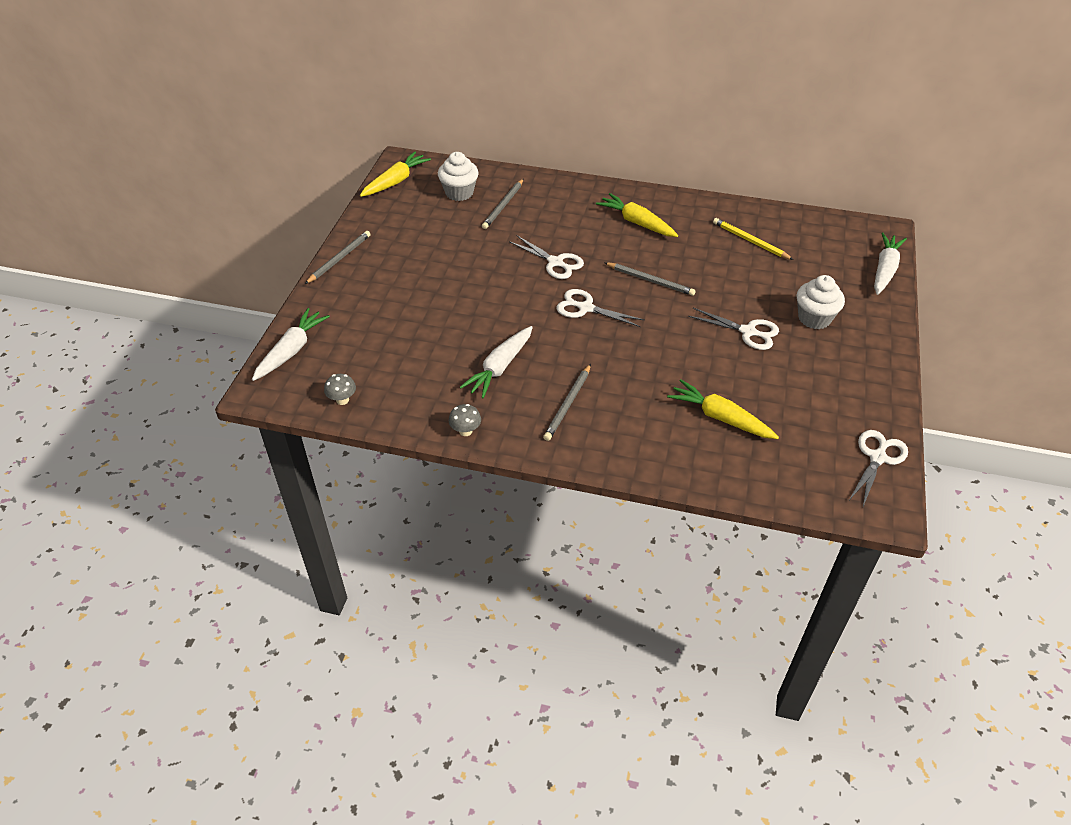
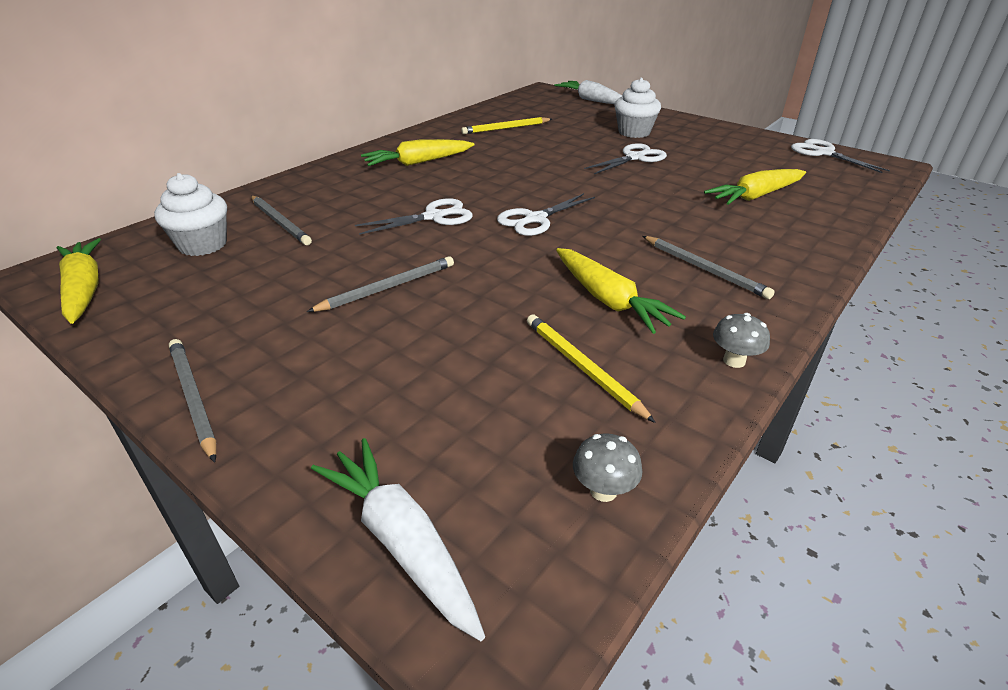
camera: 65 degrees left, 10 degrees down
white carrot [460,326,533,398] -> yellow carrot [556,248,686,334]
grey pencil [605,262,696,296] -> grey pencil moved to [307,256,454,312]
none -> yellow pencil [527,314,656,423]

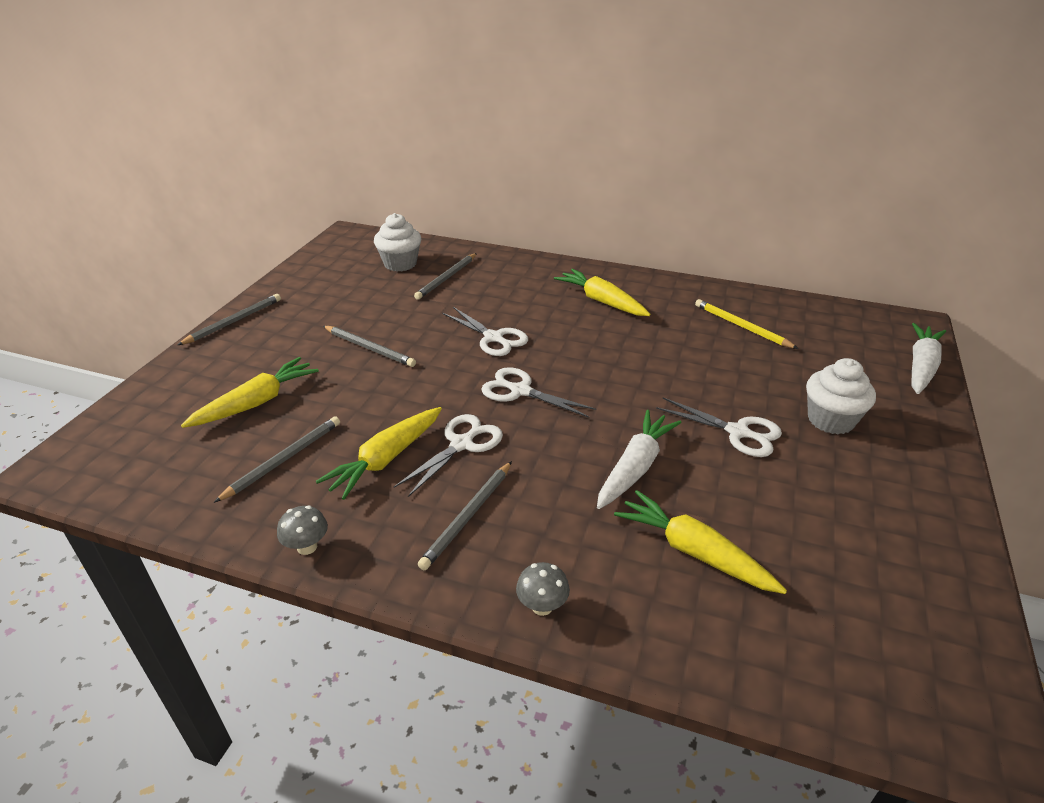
camera: 70 degrees right, 0 degrees up
yellow carrot [57,238,101,324] -> yellow carrot moved to [181,357,319,428]
white carrot [311,438,485,641] -> white carrot moved to [597,410,682,509]
yellow pencil [527,314,656,423] -> grey pencil [214,416,340,503]
grey mushroom [573,433,642,502] -> grey mushroom moved to [516,562,570,616]
white scissors [791,139,890,173] -> white scissors moved to [394,414,503,497]

